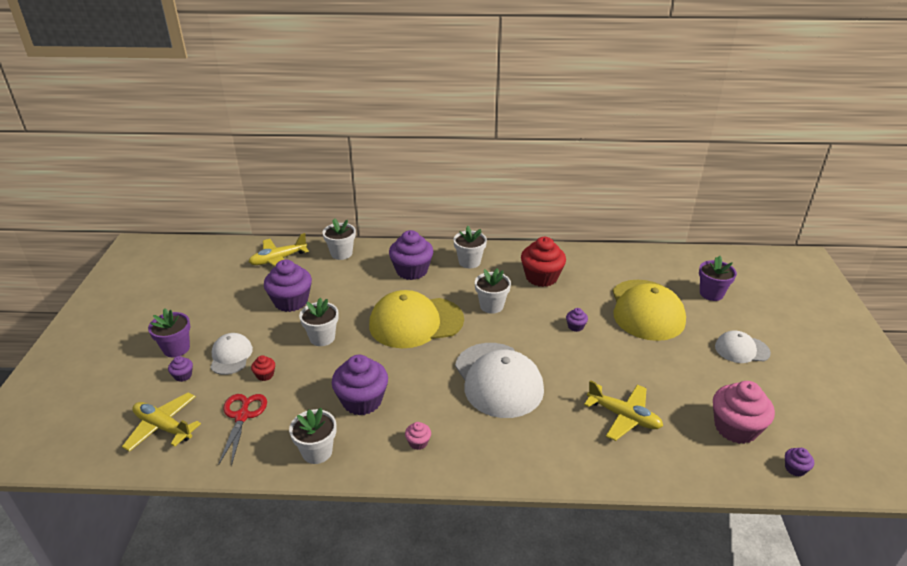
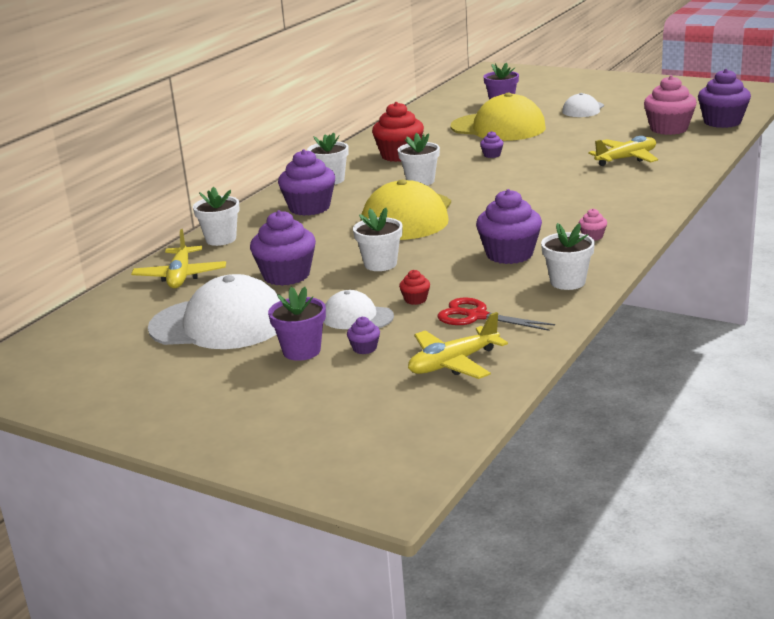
camera: 60 degrees left, 10 degrees down
white cap [455,343,544,418] -> white cap moved to [148,274,280,349]
purple cupcake [785,448,814,477] -> purple cupcake [698,69,751,128], size x2.25

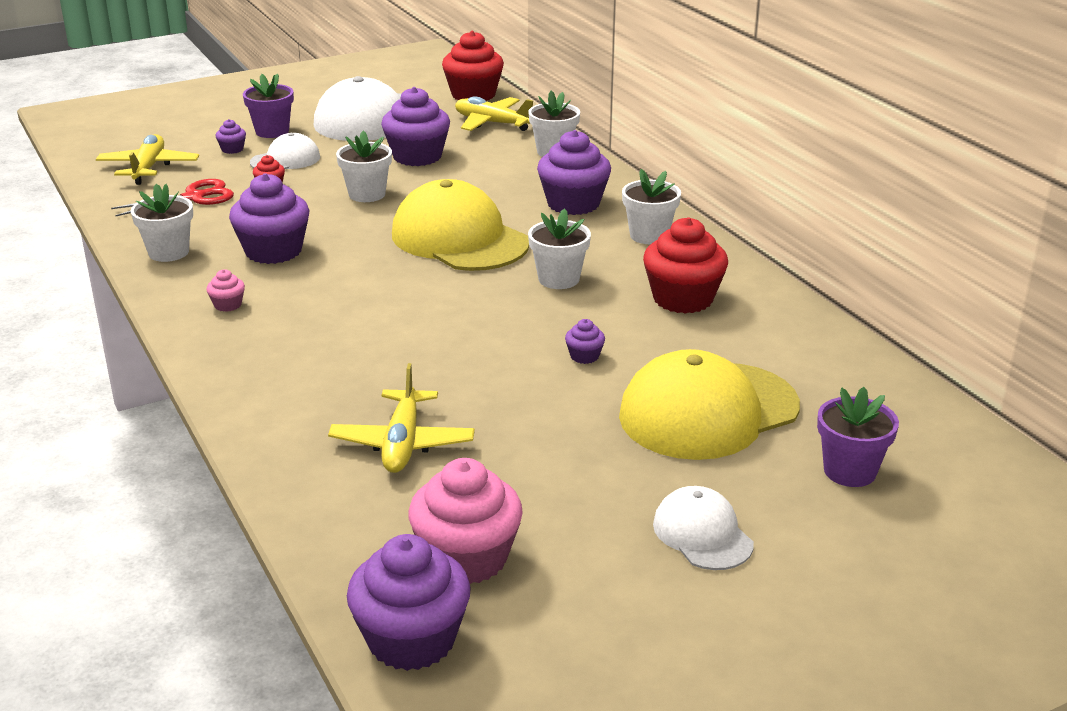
camera: 120 degrees right, 5 degrees up
none -> red cupcake [442,31,504,100]

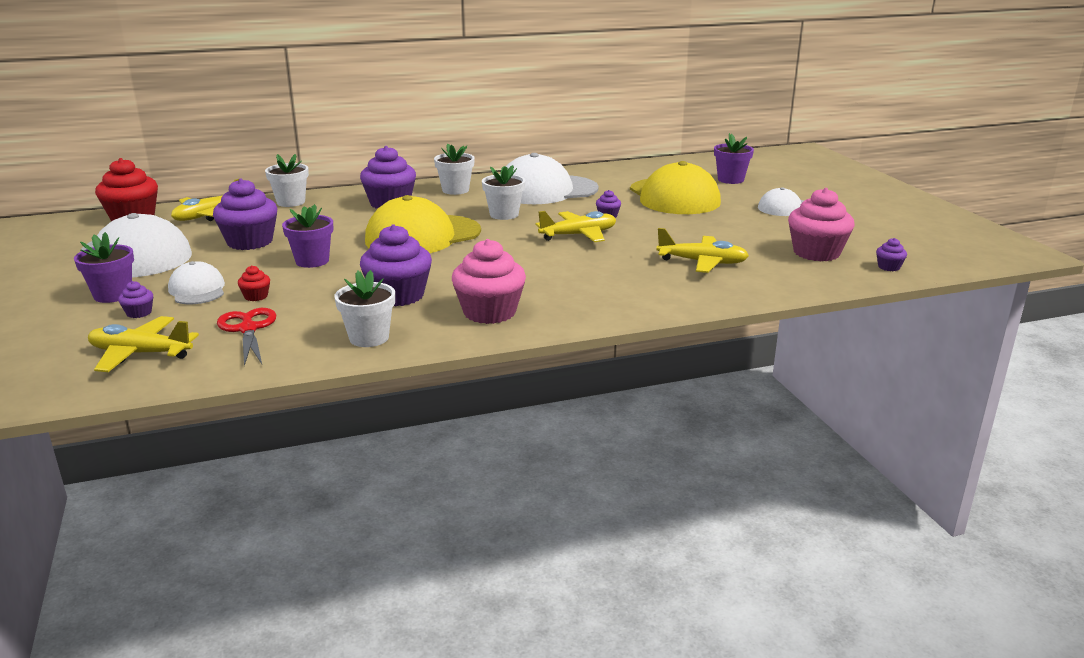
camera: 80 degrees left, 5 degrees down
pink cupcake [206,269,245,312] -> pink cupcake [452,239,526,324], size x2.25
white flower pot [336,131,392,202] -> purple flower pot [282,204,333,268]
purple cupcake [347,534,471,671] -> purple cupcake [876,238,907,271], size x0.45
red cupcake [643,217,728,314] -> white cap [506,153,599,204]
none -> yellow plane [536,211,616,242]

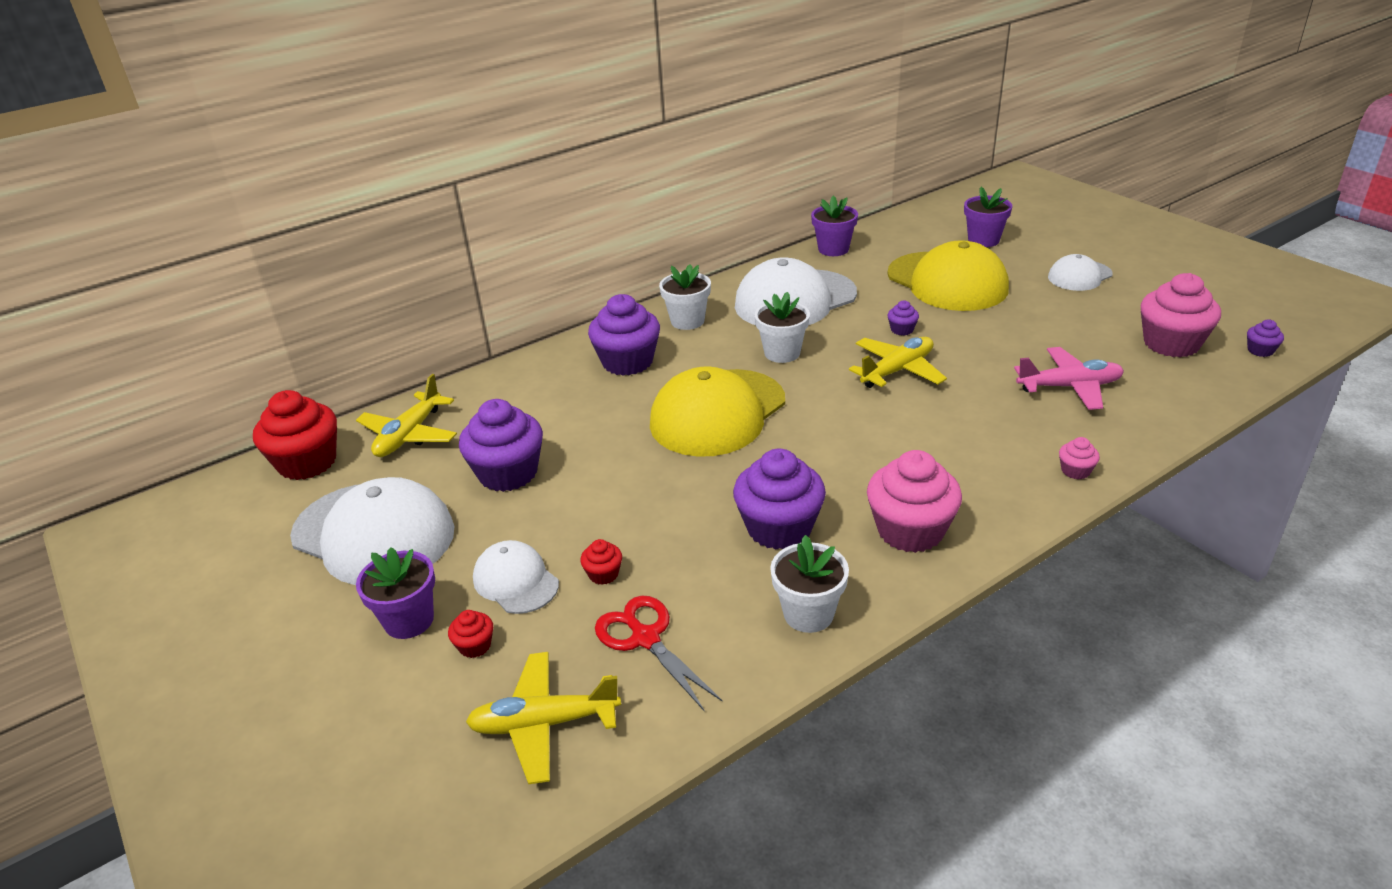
camera: 15 degrees left, 10 degrees up
purple cupcake [118,281,153,318] -> red cupcake [448,610,493,658]
white flower pot [265,154,309,207] -> none
purple flower pot [282,204,333,268] -> purple flower pot moved to [811,195,858,256]
yellow plane [656,228,749,273] -> pink plane [1014,347,1124,410]
none -> pink cupcake [1059,437,1100,479]

